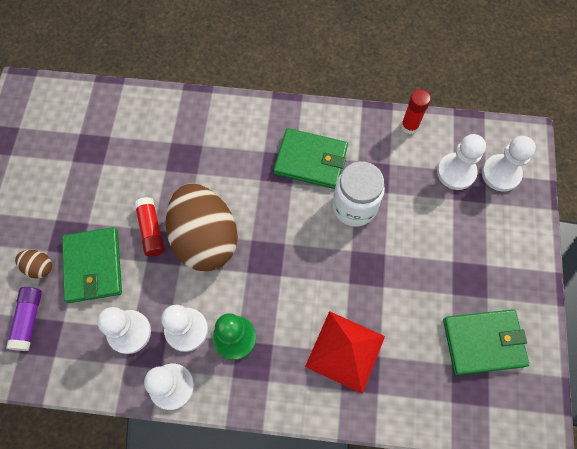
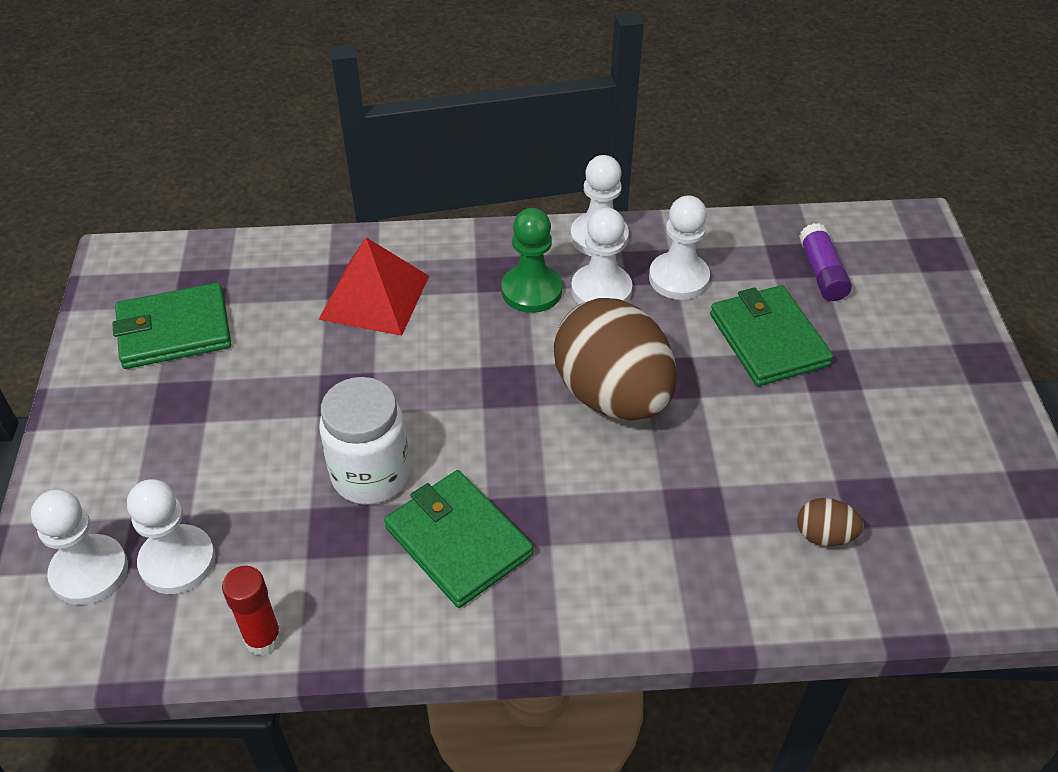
camera: 170 degrees right, 20 degrees down
brown egg [15,250,52,279] -> brown egg moved to [797,498,864,546]
red glue stick [134,197,165,257] -> none
green wallet [274,128,348,189] -> green wallet turned 45 degrees clockwise [384,470,533,608]

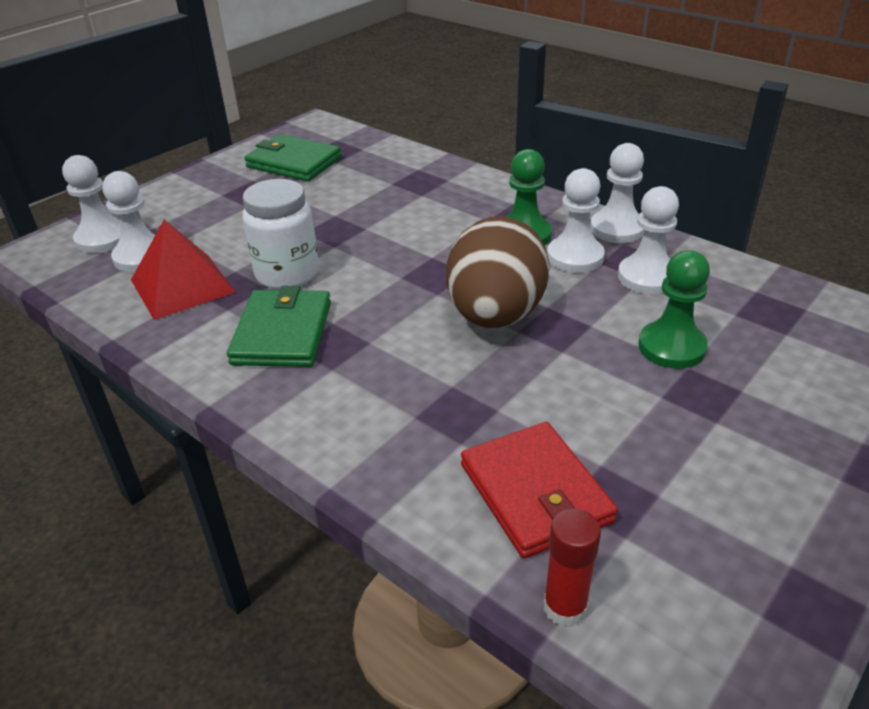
camera: 45 degrees right, 10 degrees down
red glue stick [222,566,282,656] -> red glue stick moved to [544,509,601,627]
red pyramid [318,237,429,336] -> red pyramid moved to [131,220,236,320]
green wallet [710,285,833,386] -> green pawn [638,250,710,369]
brown egg [797,498,864,546] -> red wallet [461,422,618,559]
purple glue stick [799,223,852,301] -> none

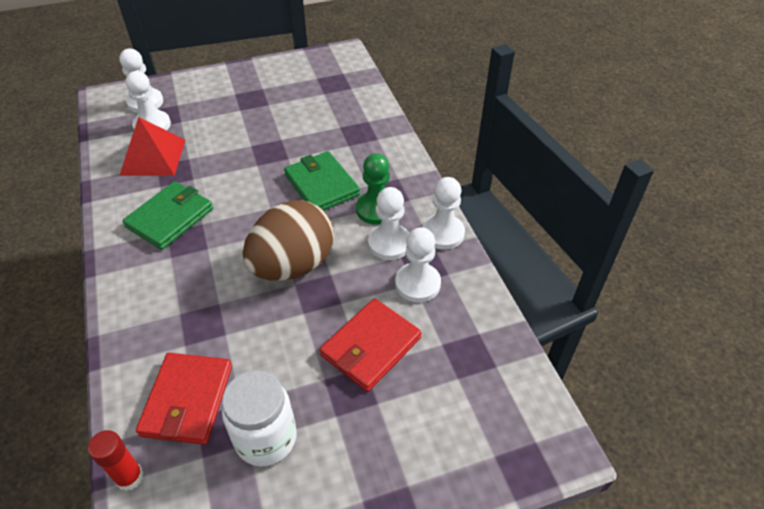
camera: 30 degrees right, 10 degrees up
white jar [243,179,319,289] -> white jar moved to [222,371,297,466]
green wallet [244,134,341,182] -> green wallet moved to [284,151,360,210]
green pawn [638,250,710,369] -> red wallet [320,298,422,392]

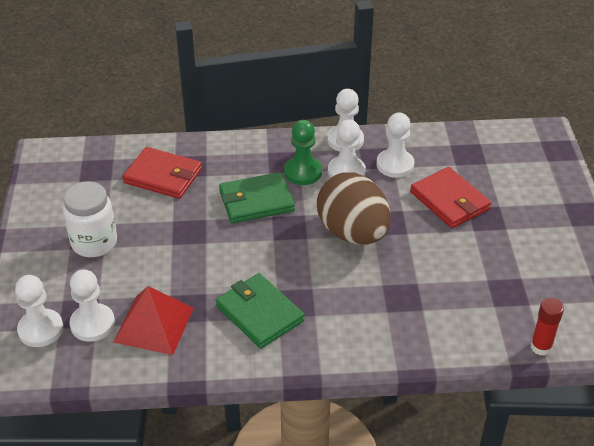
camera: 75 degrees left, 5 degrees down
red wallet [136,353,232,445] -> red wallet moved to [123,147,202,199]
white jar [222,371,297,466] -> white jar moved to [63,181,117,257]

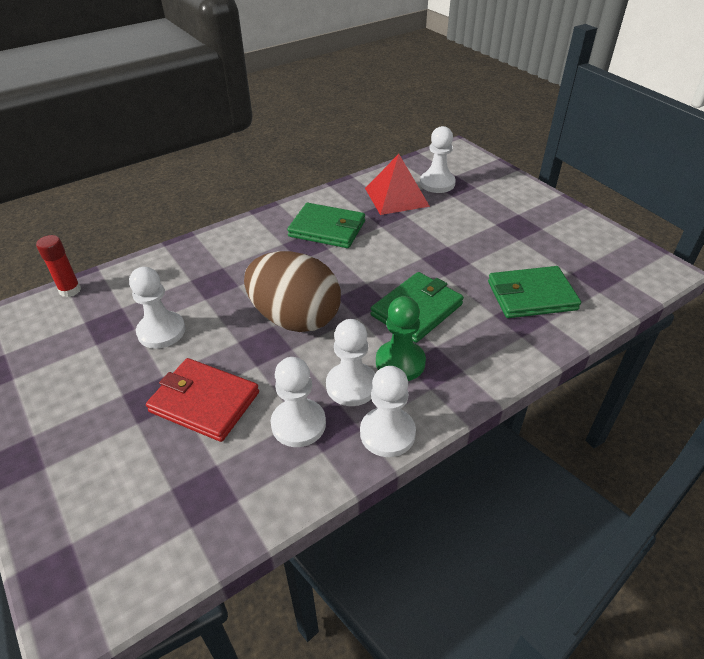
camera: 150 degrees right, 0 degrees up
white pawn [15,275,63,347] -> white pawn moved to [129,267,185,349]
white jar [63,181,117,257] -> none
red wallet [123,147,202,199] -> green wallet [488,266,581,318]

